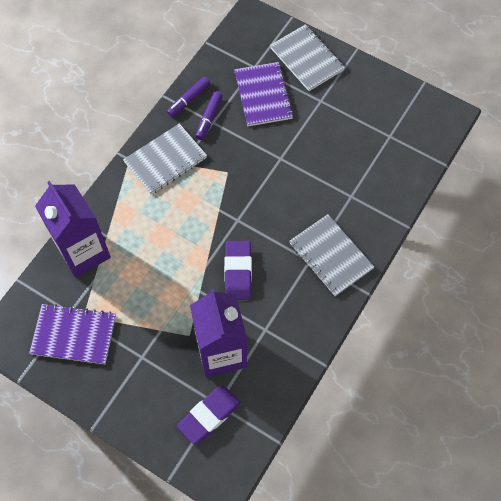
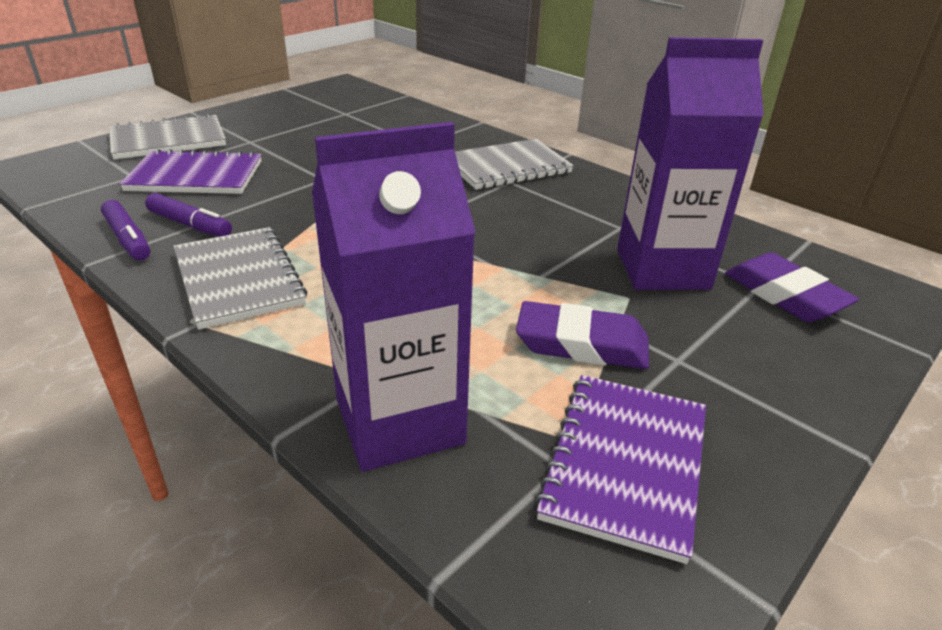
camera: 80 degrees left, 30 degrees down
purple eraser [224,241,252,300] -> purple eraser moved to [516,301,649,369]

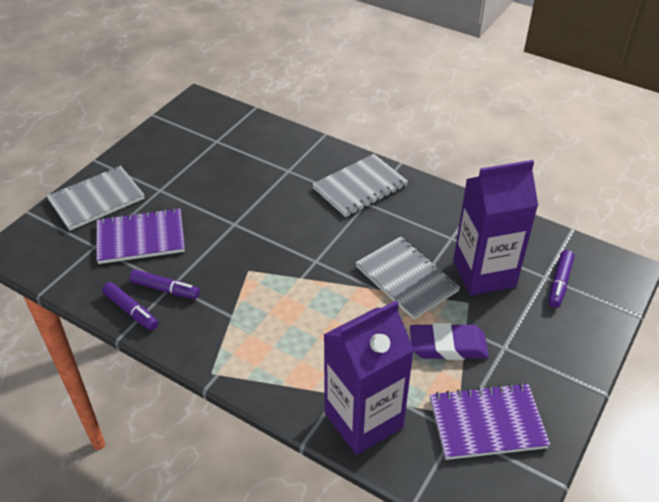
camera: 10 degrees left, 10 degrees up
grey notebook [173,227,307,330] -> grey notebook moved to [356,237,460,319]
purple notebook [535,375,706,564] -> purple notebook turned 75 degrees clockwise [430,383,550,460]
purple eraser [725,252,859,322] -> purple marker [549,250,574,308]

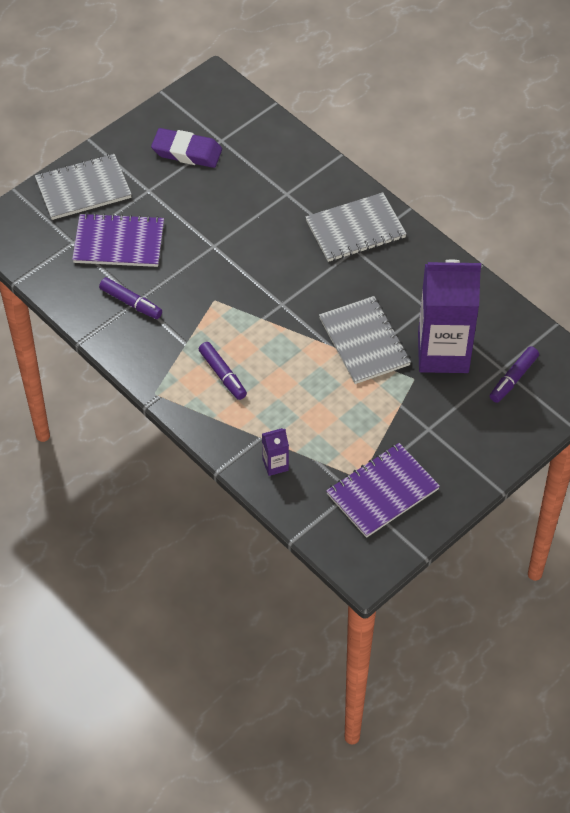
camera: 15 degrees right, 10 degrees up
purple marker [102,282,158,330] -> purple marker moved to [199,342,247,400]
purple carton [324,301,414,455] -> purple carton [262,428,289,476], size x0.41
purple eraser [410,323,489,360] -> purple eraser moved to [151,128,222,168]
purple notebook [430,383,550,460] -> purple notebook turned 45 degrees counterclockwise [326,443,440,538]

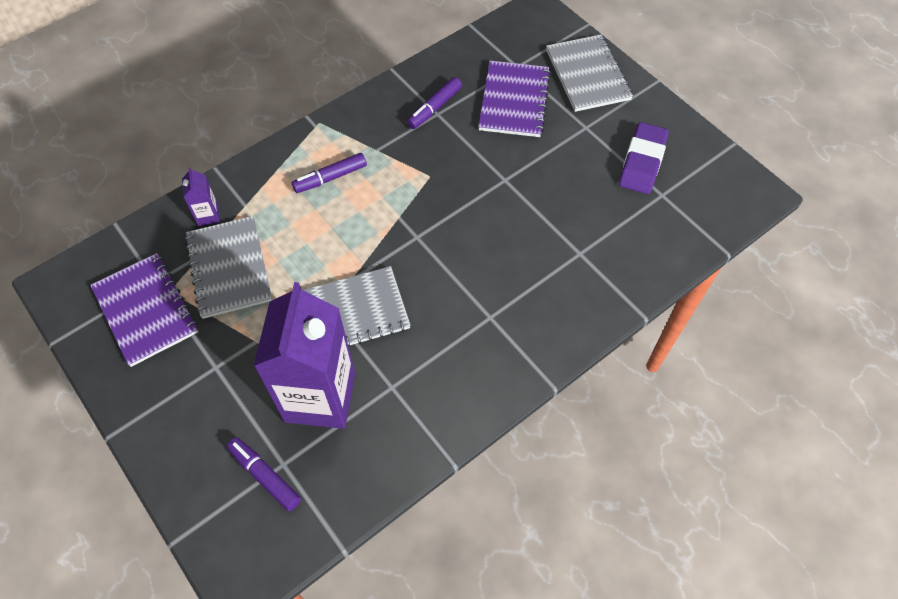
camera: 95 degrees right, 5 degrees up
grey notebook [306,192,407,262] -> grey notebook moved to [185,216,272,319]

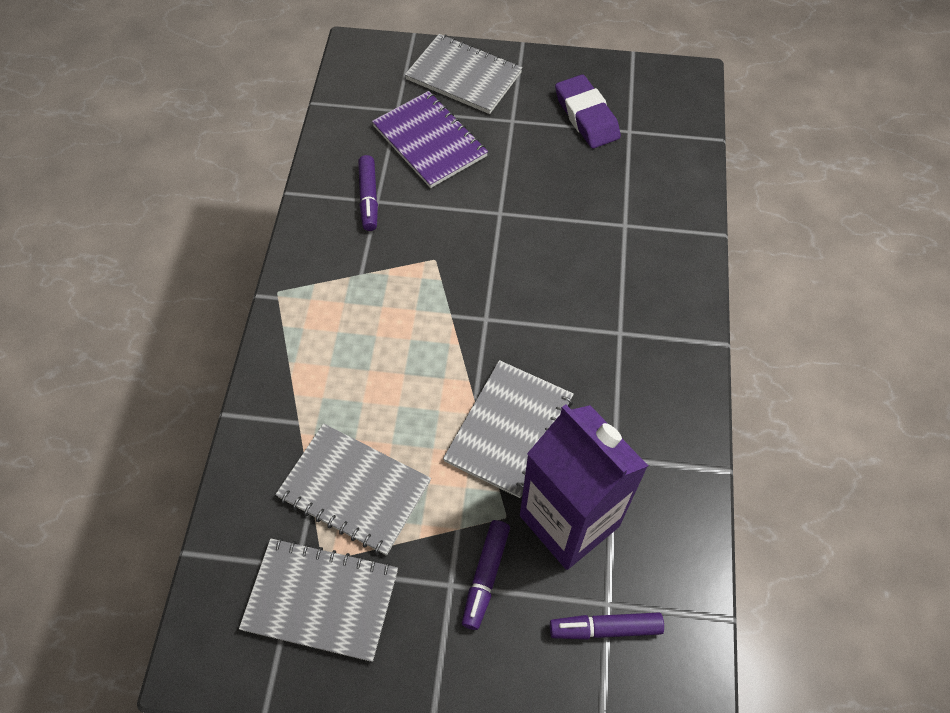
camera: 45 degrees left, 0 degrees up
purple notebook [90,253,198,367] -> grey notebook [239,538,398,662]
purple carton [182,167,220,226] -> none
purple marker [292,153,367,193] -> purple marker moved to [462,520,510,630]

